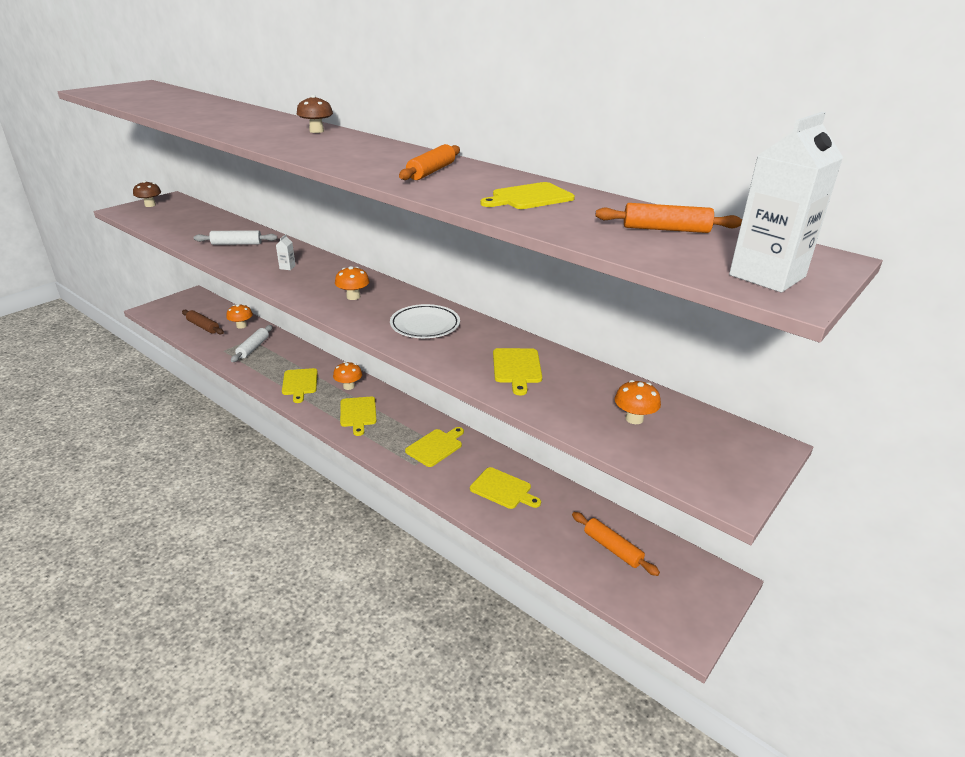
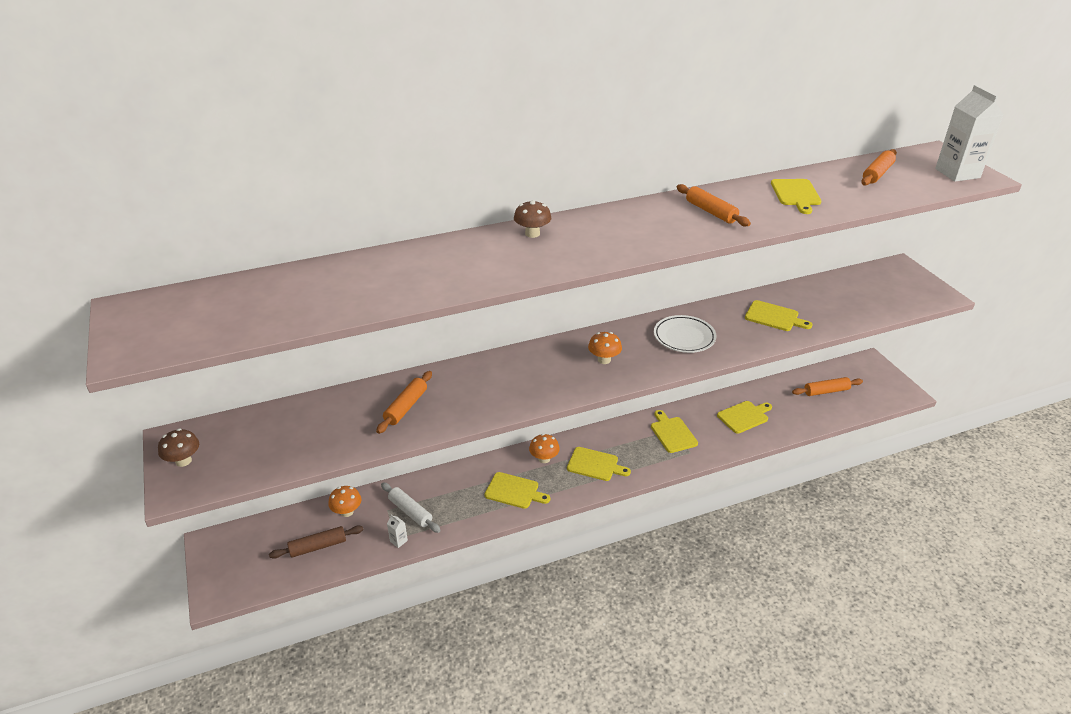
camera: 60 degrees left, 5 degrees up
white rolling pin [194,230,277,245] -> orange rolling pin [376,371,432,434]
white carton [276,234,296,270] -> white carton moved to [387,515,408,548]
orange mushroom [615,380,661,424] -> none

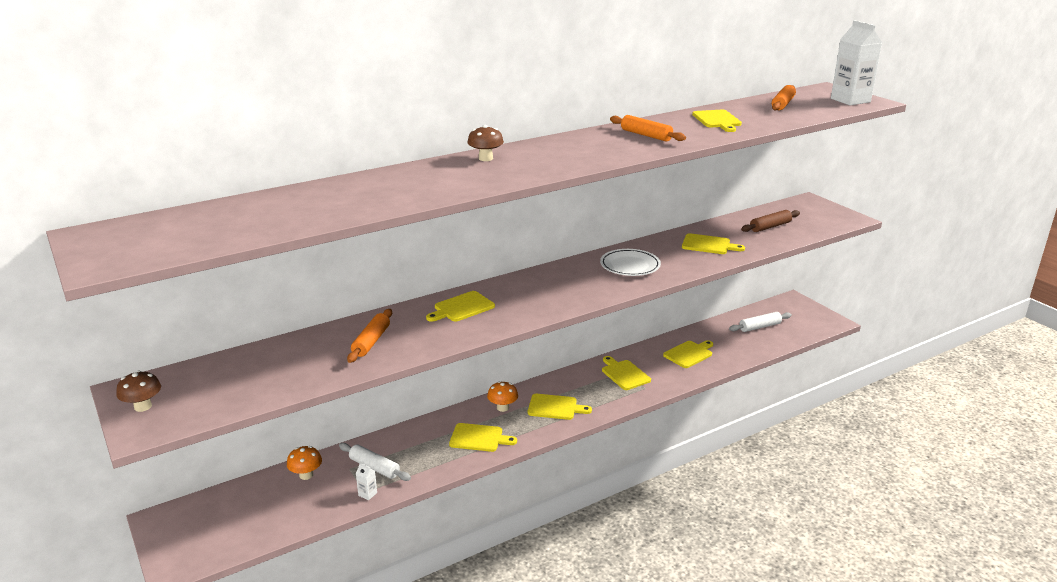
camera: 10 degrees left, 10 degrees down
brown rolling pin [269,526,364,559] -> brown rolling pin moved to [741,210,800,232]
orange mushroom [588,332,622,364] -> none
orange rolling pin [792,377,863,396] -> white rolling pin [729,312,792,332]
none -> yellow cutting board [426,291,495,322]

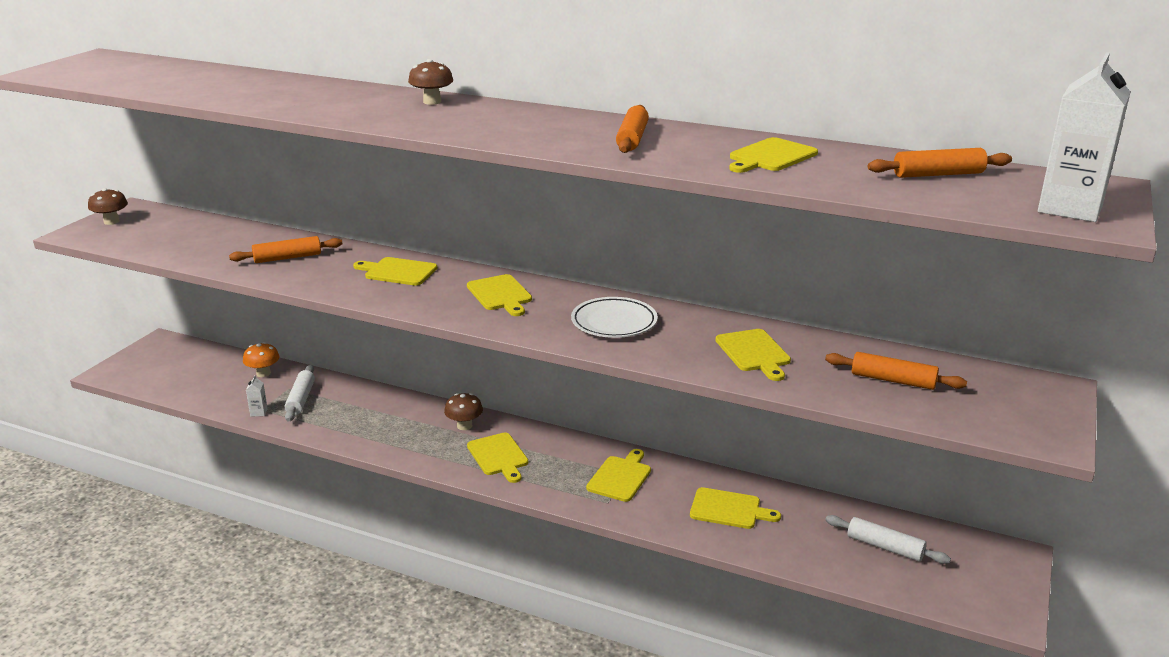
camera: 55 degrees right, 0 degrees up
yellow cutting board [449,423,517,452] -> yellow cutting board moved to [467,274,532,316]
orange mushroom [487,381,518,412] -> brown mushroom [444,393,483,430]
brown rolling pin [741,210,800,232] -> orange rolling pin [825,352,967,390]

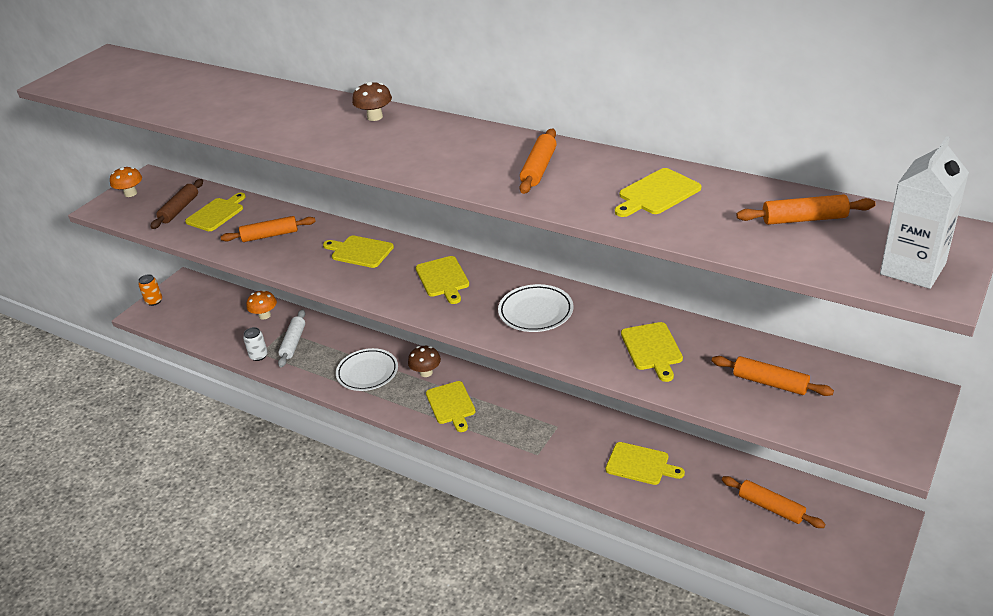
camera: 10 degrees right, 10 degrees up
brown mushroom [88,188,128,225] -> orange mushroom [110,166,142,197]
white carton [246,375,268,416] -> white can [243,327,268,361]
yellow cutting board [586,449,651,502] -> yellow cutting board moved to [185,193,246,231]
white rolling pin [825,515,951,564] -> orange rolling pin [722,476,825,528]
none -> orange can [138,274,162,306]
none -> brown rolling pin [150,179,203,229]
none -> white plate [336,348,398,391]

